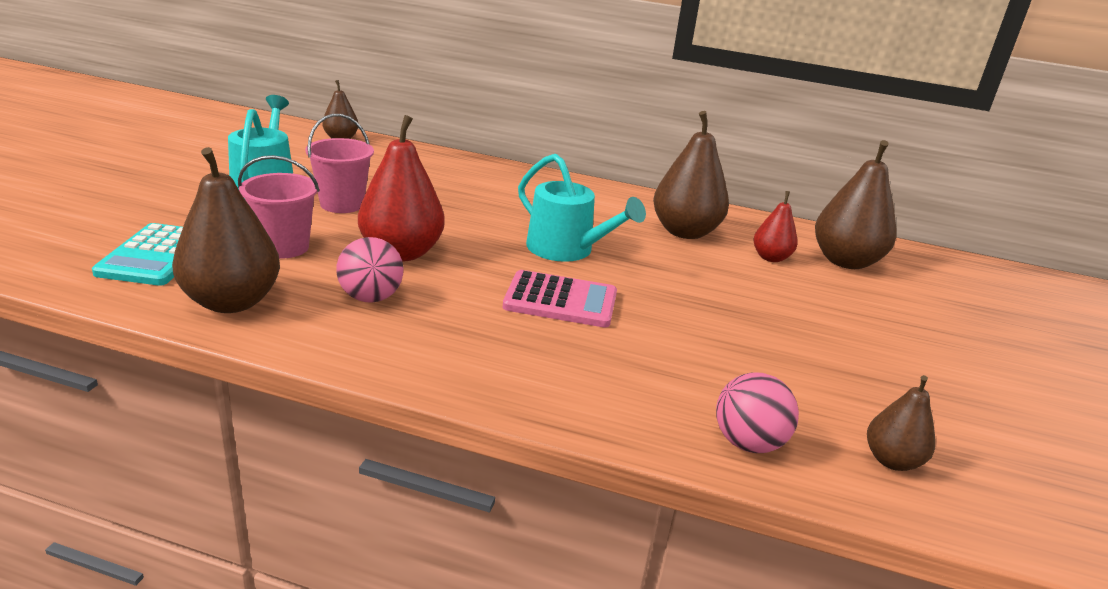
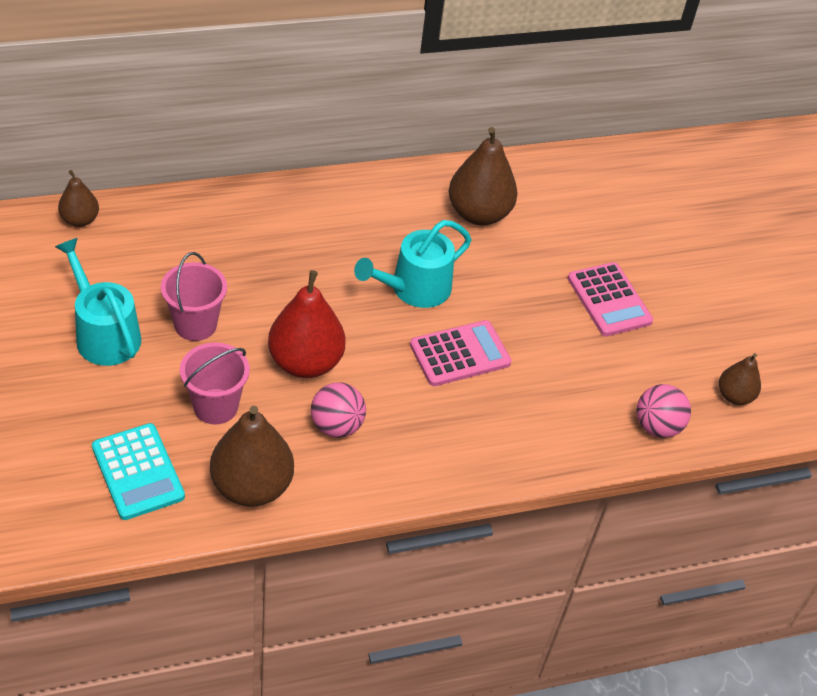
camera: 35 degrees left, 20 degrees up
turquoise watering can [518,154,646,262] -> turquoise watering can turned 135 degrees clockwise [354,220,471,308]
red pear [753,191,798,262] -> none
brown pear [815,140,896,269] -> none
none -> pink calculator [567,262,653,336]

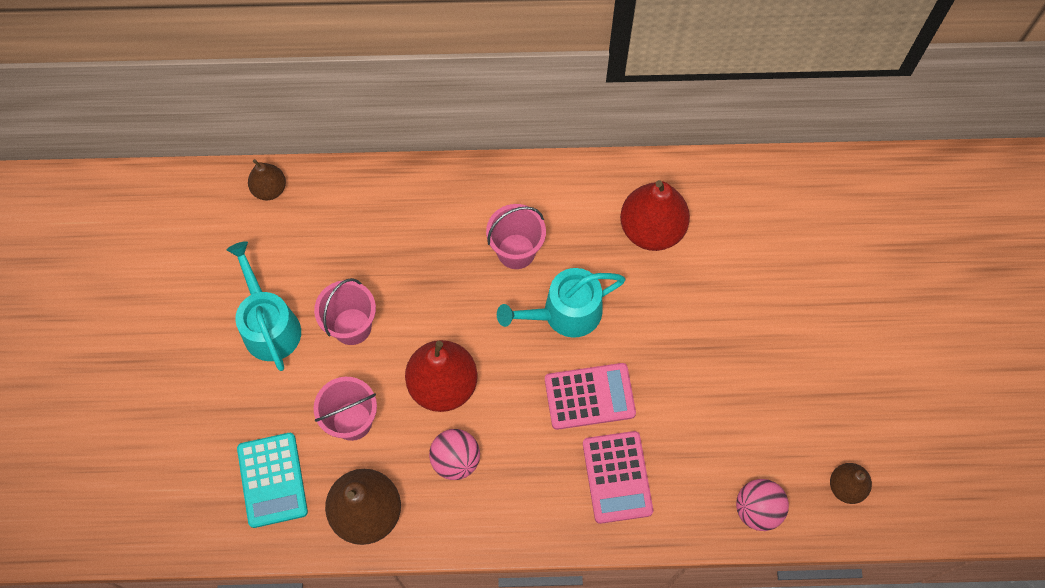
camera: 20 degrees right, 20 degrees up
brown pear [449,127,518,225] -> red pear [620,180,690,251]
pink calculator [567,262,653,336] -> pink calculator moved to [583,431,653,524]
none -> pink bucket [486,204,546,269]

